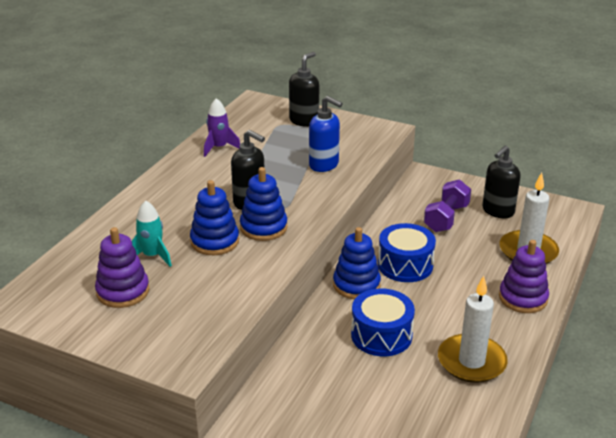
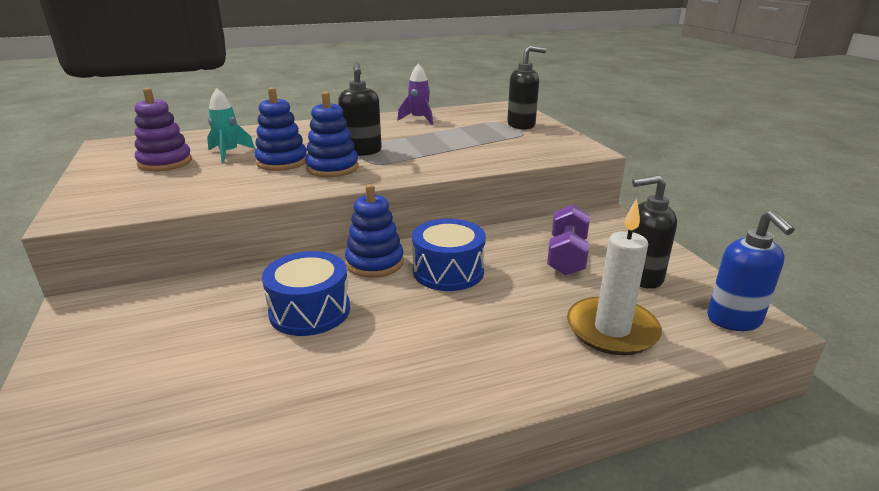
camera: 45 degrees right, 5 degrees down
blue soap dispenser [309,96,343,172] -> blue soap dispenser moved to [707,210,795,331]
purple dumbbell [424,179,471,232] -> purple dumbbell turned 60 degrees counterclockwise [547,204,590,276]
white candle [438,276,508,383] -> none
purple stacking toy [499,240,549,313] -> none

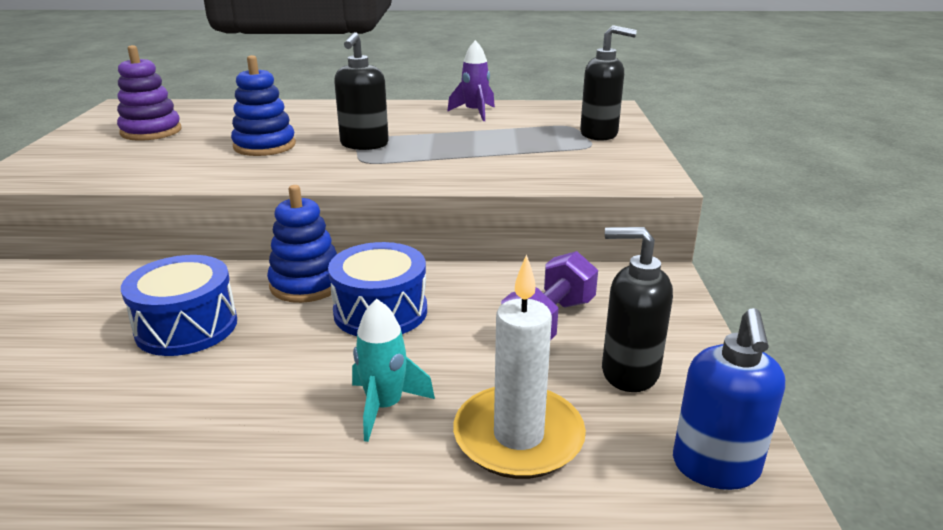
camera: 20 degrees right, 0 degrees up
turquoise rocket [207,88,255,163] -> turquoise rocket moved to [352,299,435,442]
blue stacking toy [305,92,359,177] -> none

